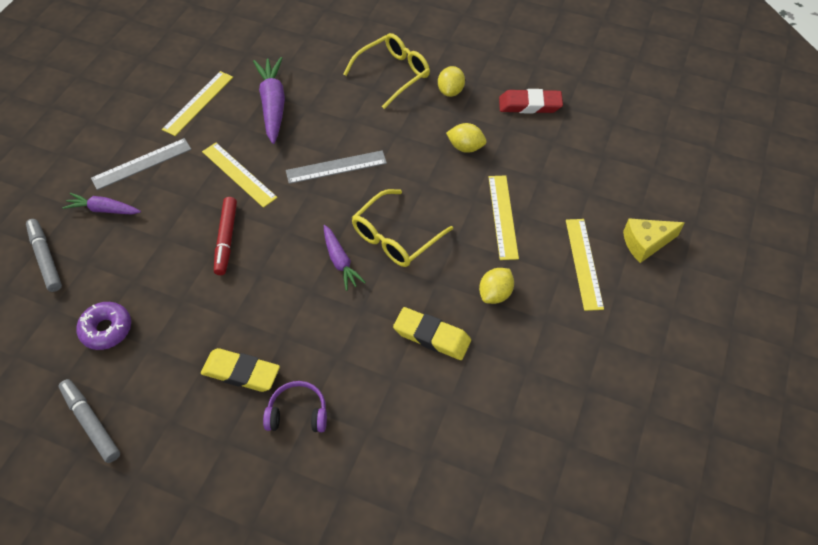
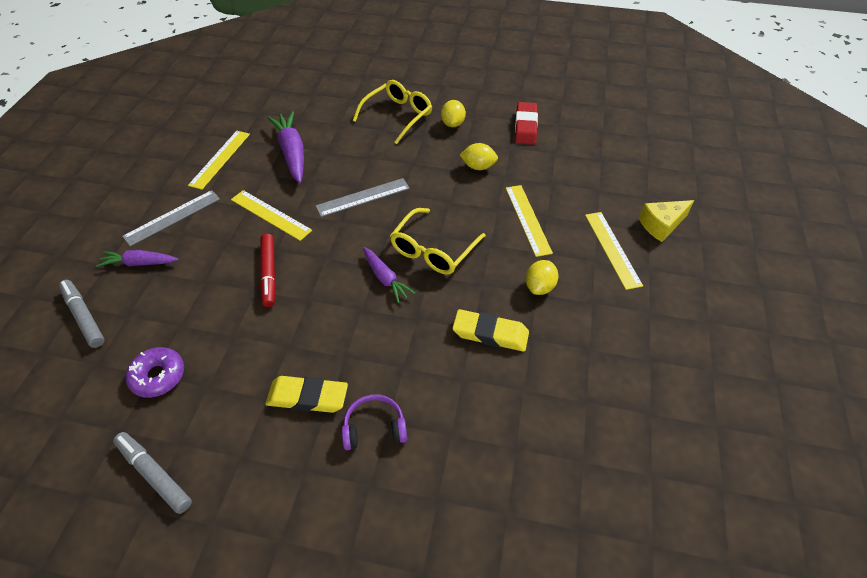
camera: 10 degrees left, 5 degrees down
red eraser [499,89,563,114] -> red eraser turned 75 degrees counterclockwise [515,102,538,145]

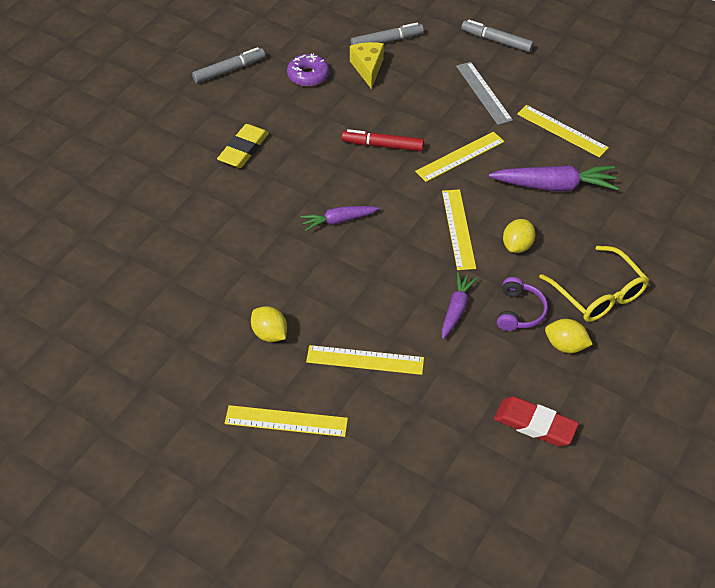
camera: 110 degrees right, 0 degrees up
purple carrot [96,250,179,267] -> purple carrot moved to [442,272,478,339]
grey ruler [316,178,410,217] -> yellow ruler [442,189,476,270]
purple headphones [342,394,407,450] -> purple headphones moved to [497,277,548,331]
yellow glasses [390,208,486,275] -> none
yellow eraser [452,309,529,351] -> none
yellow lemon [460,143,498,170] -> yellow lemon moved to [503,219,536,253]
yellow cheese [639,200,694,242] -> yellow cheese moved to [350,42,384,89]
none -> grey marker [461,19,534,52]

